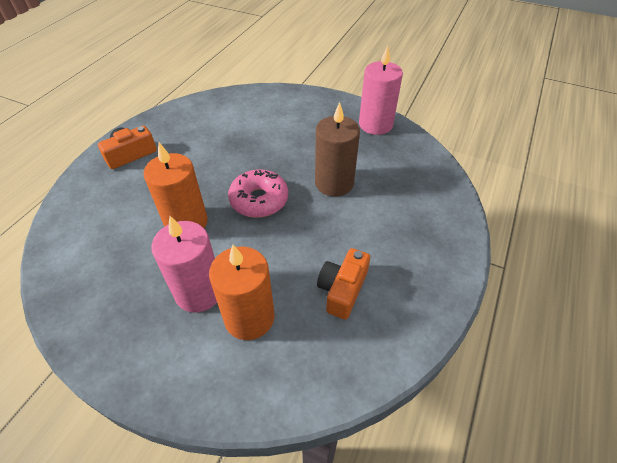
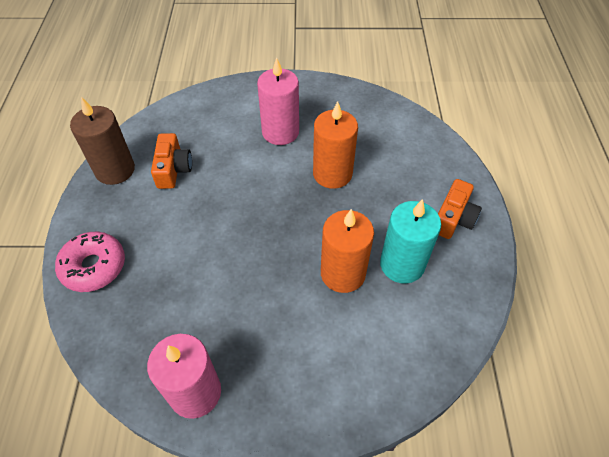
camera: 155 degrees right, 5 degrees up
orange candle [209,245,275,340] -> orange candle moved to [321,209,374,293]
pink donut [228,169,288,218] -> pink donut moved to [55,232,125,292]
brown candle [315,102,360,197] -> brown candle moved to [70,97,135,185]
none -> turquoise candle [380,199,441,284]

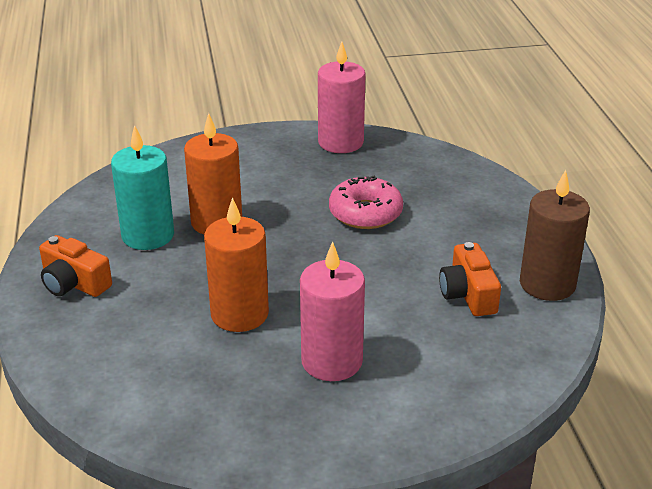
camera: 170 degrees right, 20 degrees down
pink donut [55,232,125,292] -> pink donut moved to [329,176,403,229]
orange camera [438,179,482,239] -> orange camera turned 75 degrees counterclockwise [39,235,112,297]

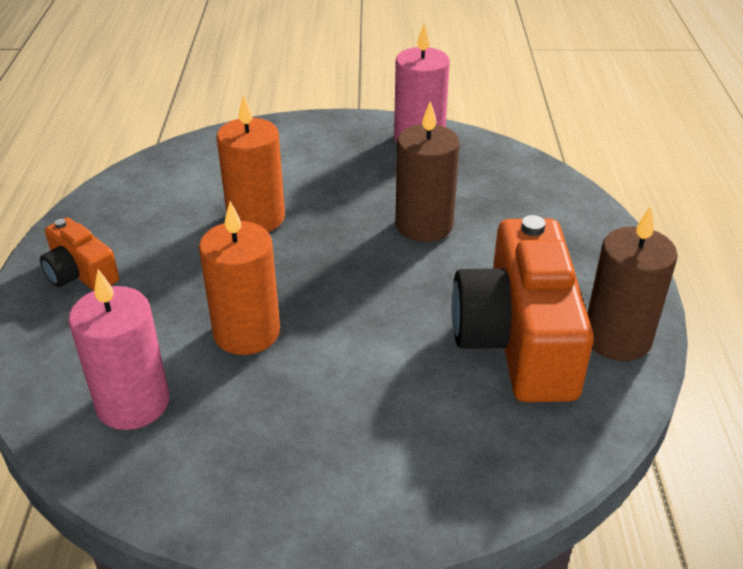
camera: 10 degrees right, 5 degrees up
turquoise candle [111,125,174,250] -> none
pink candle [300,241,365,381] -> pink candle moved to [68,269,169,430]
pink donut [329,176,403,229] -> brown candle [395,101,460,242]
orange camera [439,242,501,316] -> orange camera [451,215,594,402], size x2.00

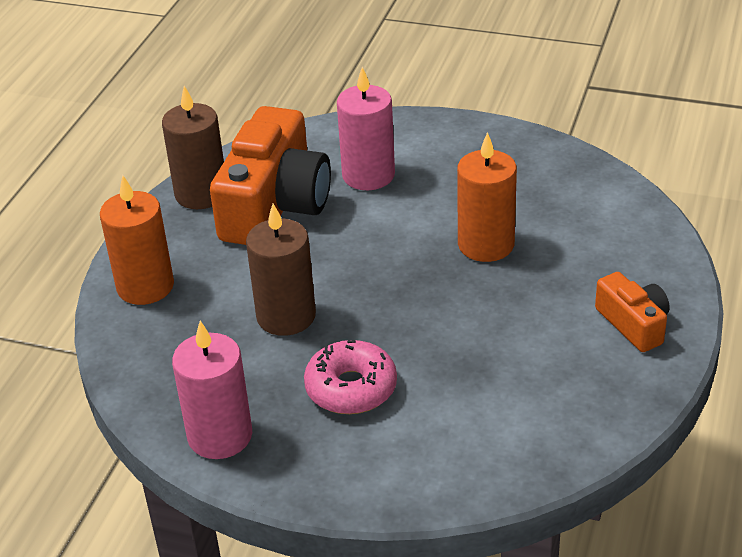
camera: 160 degrees left, 0 degrees up
pink candle [68,269,169,430] -> pink candle moved to [337,67,395,190]
orange candle [216,94,285,232] -> orange candle moved to [100,175,174,305]
none -> pink donut [304,340,397,414]

